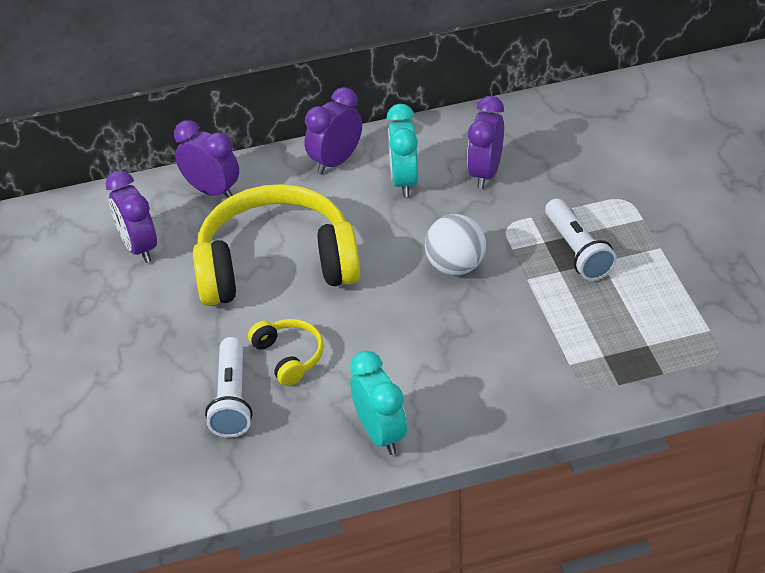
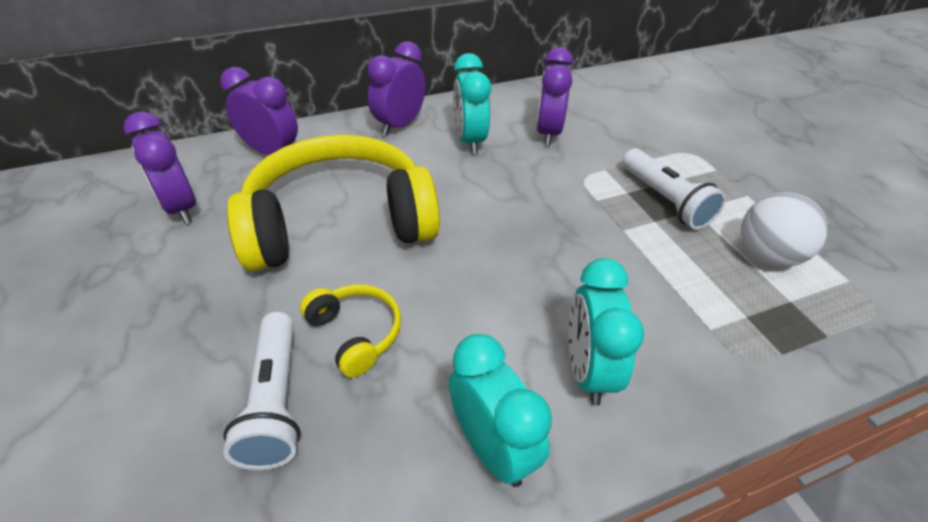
camera: 10 degrees left, 0 degrees up
white ball [425,214,486,275] -> white ball moved to [741,192,828,267]
none -> turquoise clock [569,258,644,406]

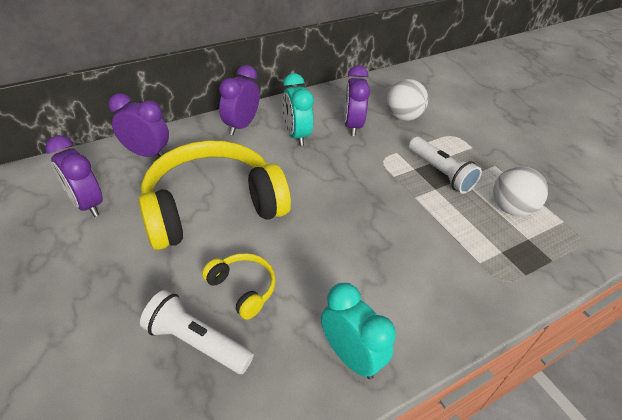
camera: 10 degrees left, 0 degrees up
white flashlight [223,312,300,470] -> white flashlight turned 135 degrees clockwise [140,290,254,374]
turquoise clock [569,258,644,406] -> none
none -> white ball [387,79,428,121]

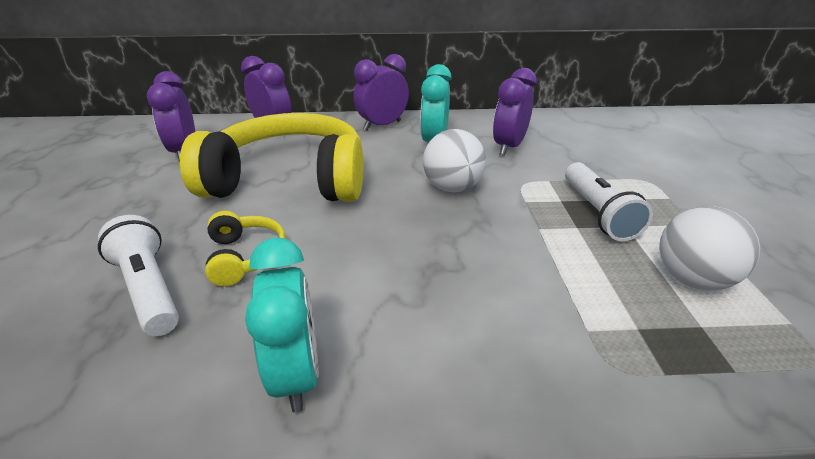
camera: 30 degrees right, 10 degrees down
white ball [387,79,428,121] -> white ball moved to [423,129,486,193]

